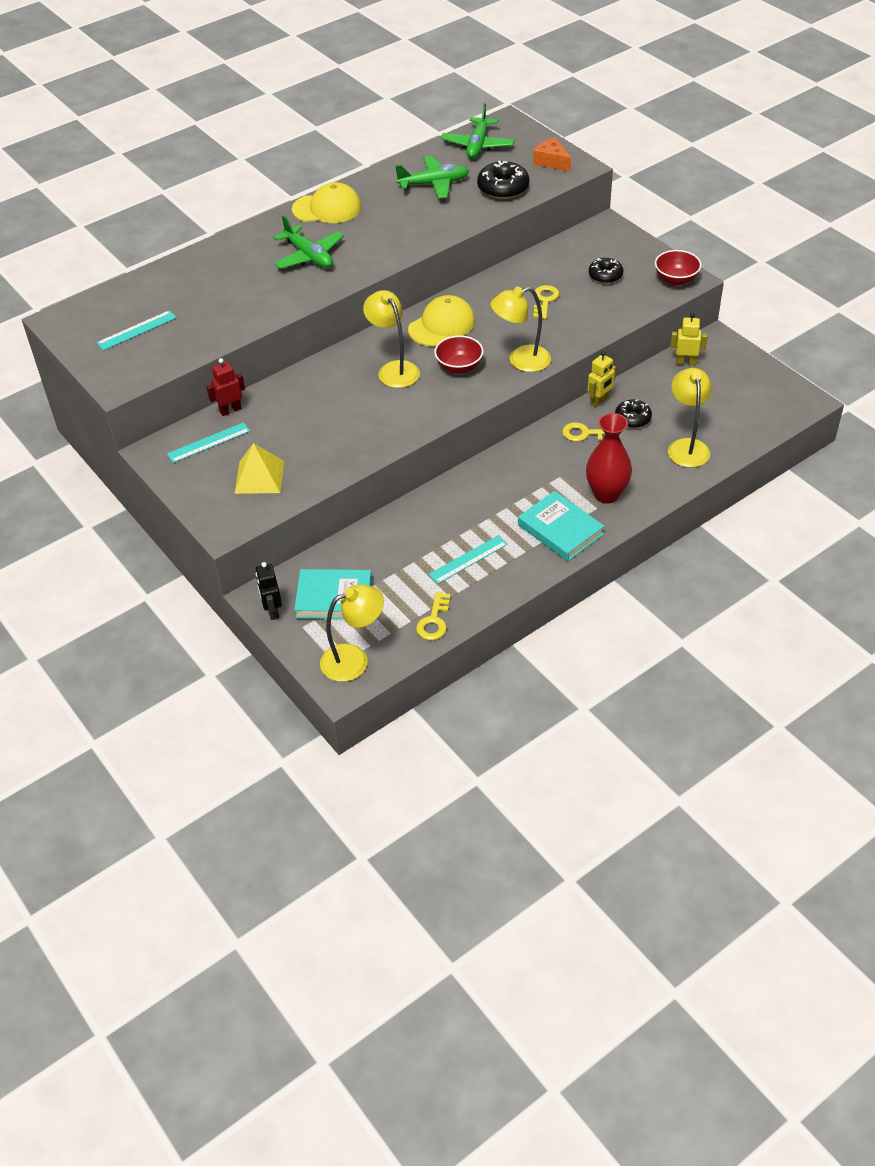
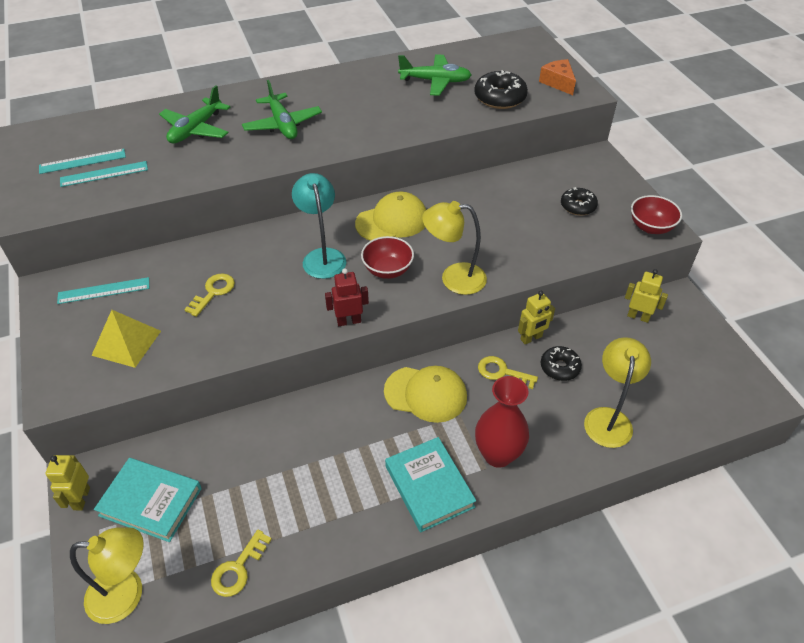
camera: 15 degrees right, 0 degrees up
red robot [206,358,245,416] -> red robot moved to [325,268,369,326]
black robot [256,562,282,620] -> yellow robot [45,455,90,510]
yellow cap [292,182,362,223] -> yellow cap moved to [384,366,467,423]
yellow lamp [363,290,420,388] -> turquoise lamp [292,173,346,279]
turquoise ruler [428,535,508,584] -> turquoise ruler moved to [60,161,148,187]
green plane [441,103,515,158] -> green plane moved to [159,85,230,144]
yellow key [533,285,559,319] -> yellow key moved to [184,273,235,317]

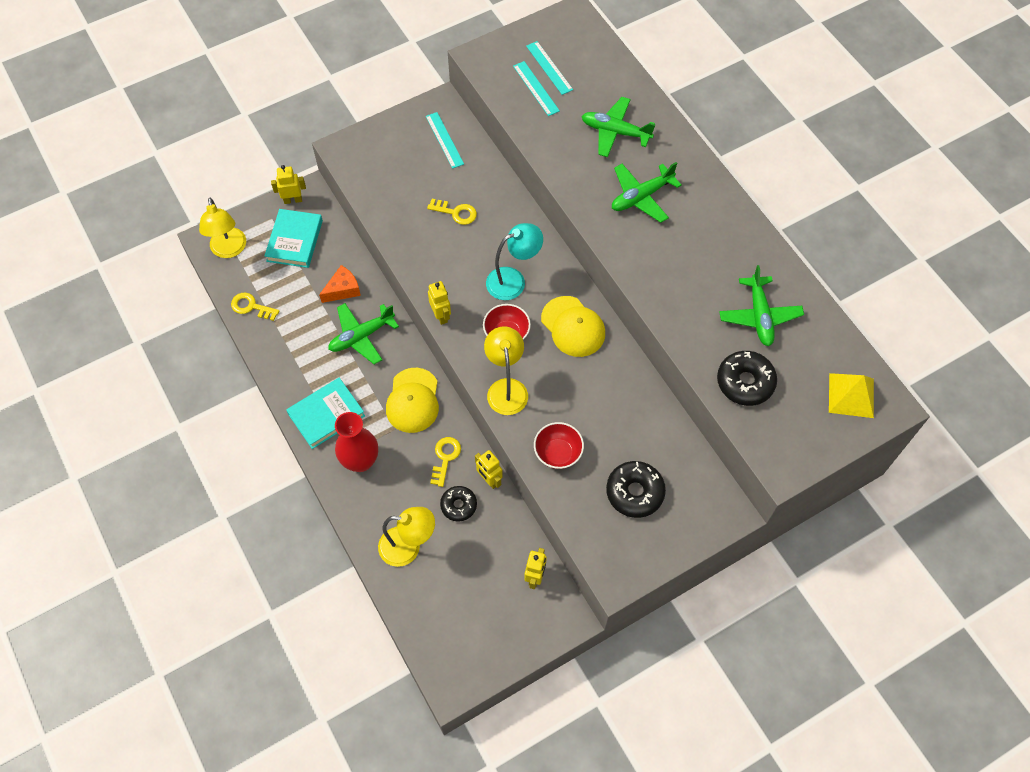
camera: 80 degrees right, 15 degrees up
yellow pyramid [91,310,161,368] -> yellow pyramid moved to [829,373,874,418]
red robot [325,268,369,326] -> yellow robot [428,281,451,325]
orange cheese [539,59,576,95] -> orange cheese moved to [319,265,361,303]
black donut [561,187,598,216] -> black donut [606,461,666,518], size x1.53
red bowl [631,195,682,234] -> red bowl moved to [534,422,584,469]
none -> green plane [328,303,399,364]

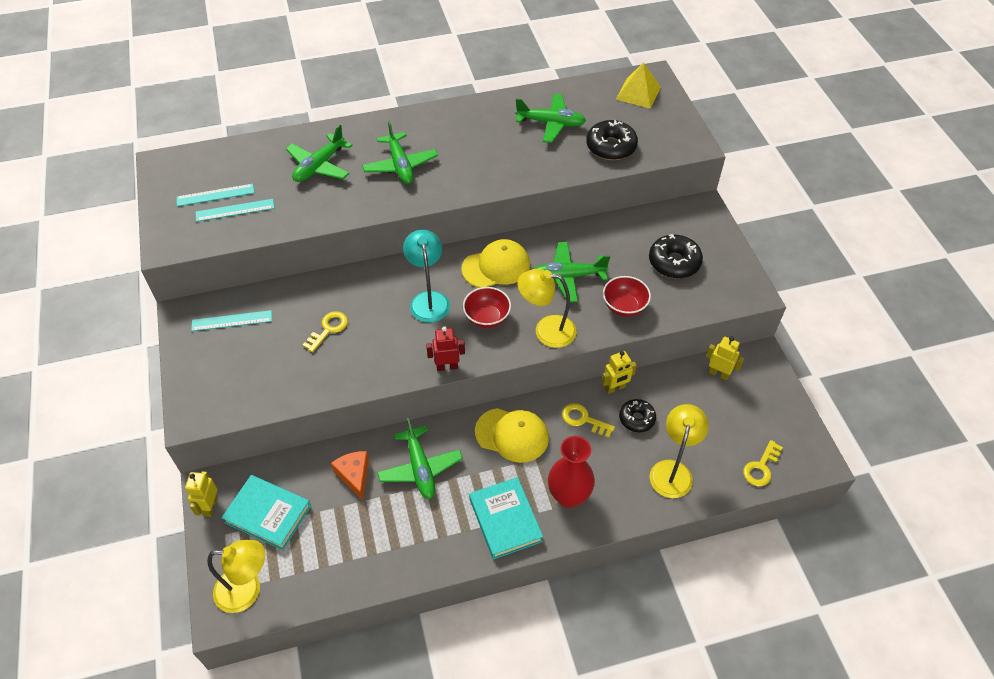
camera: 75 degrees left, 10 degrees down
yellow key [231,293,279,321] -> yellow key moved to [743,440,783,486]
yellow robot [428,281,451,325] -> red robot [426,326,465,371]
none -> green plane [535,242,610,302]

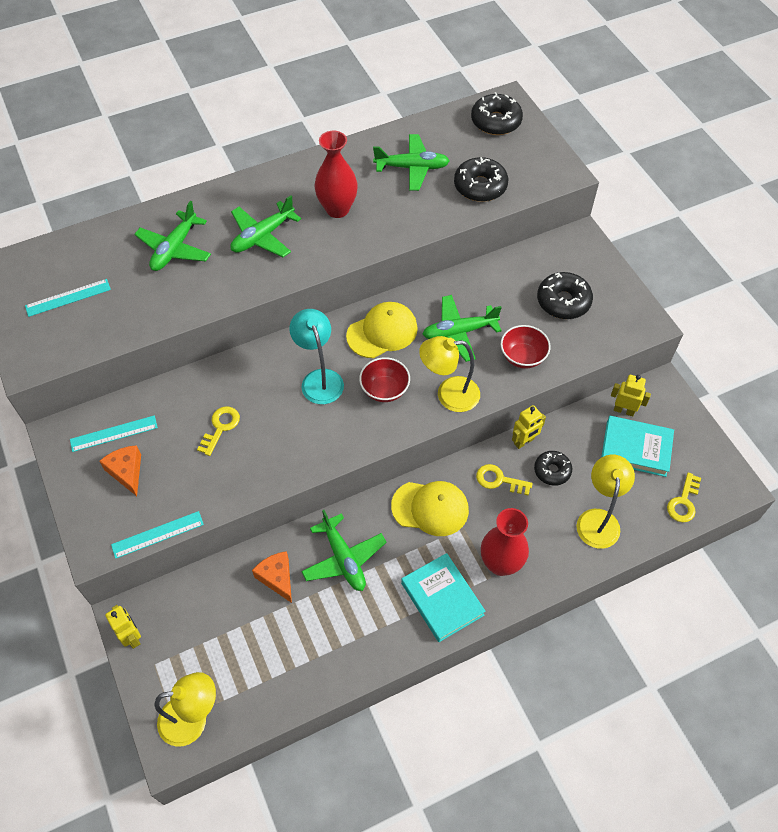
camera: 10 degrees left, 5 degrees up
yellow robot [185,471,218,517] -> yellow robot turned 150 degrees clockwise [105,605,141,649]
turquoise ruler [195,199,275,222] -> turquoise ruler moved to [111,511,204,559]
turquoise book [221,475,311,550] -> turquoise book moved to [601,416,674,477]
green plane [362,121,438,184] -> green plane turned 75 degrees clockwise [230,195,301,257]
red robot [426,326,465,371] -> none
yellow pyramid [616,62,661,109] -> black donut [471,92,523,135]
none -> orange cheese [99,445,141,496]
none -> red vase [315,131,358,218]

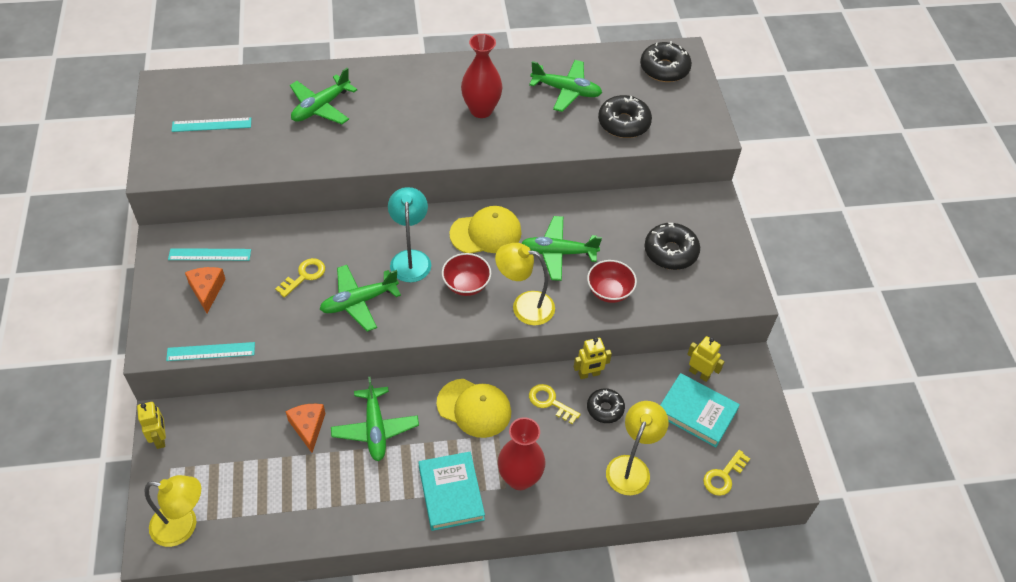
camera: 15 degrees right, 5 degrees down
green plane [230,195,301,257] -> green plane moved to [319,265,401,332]

